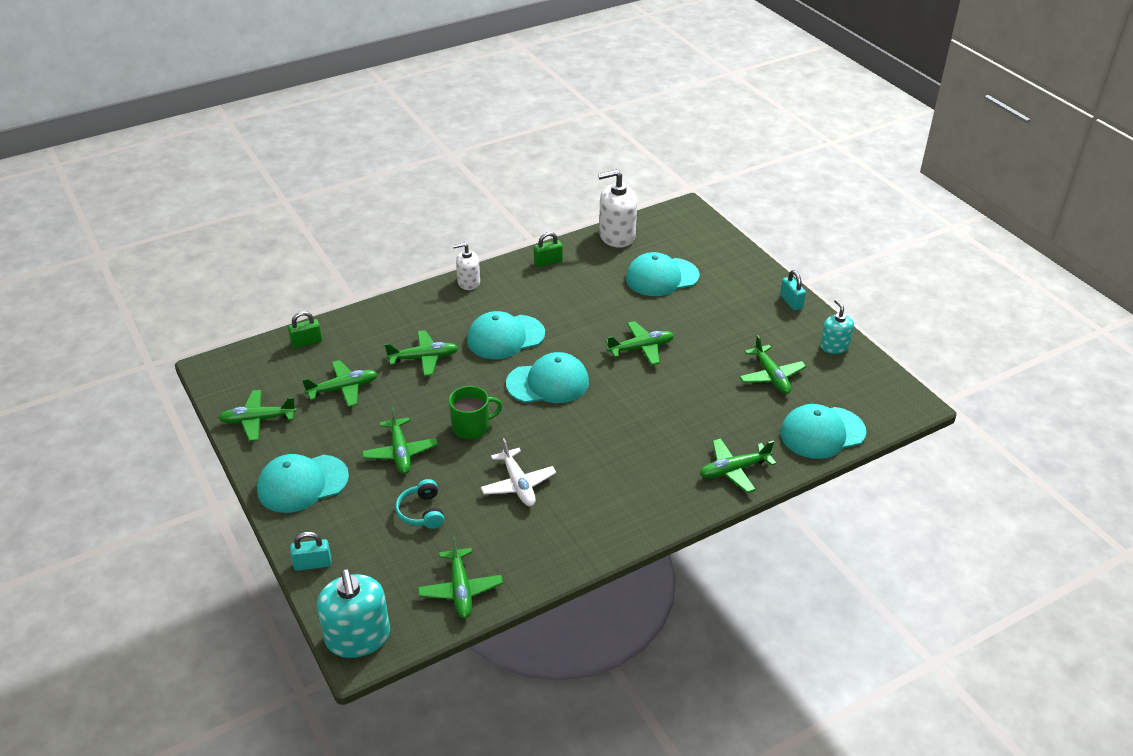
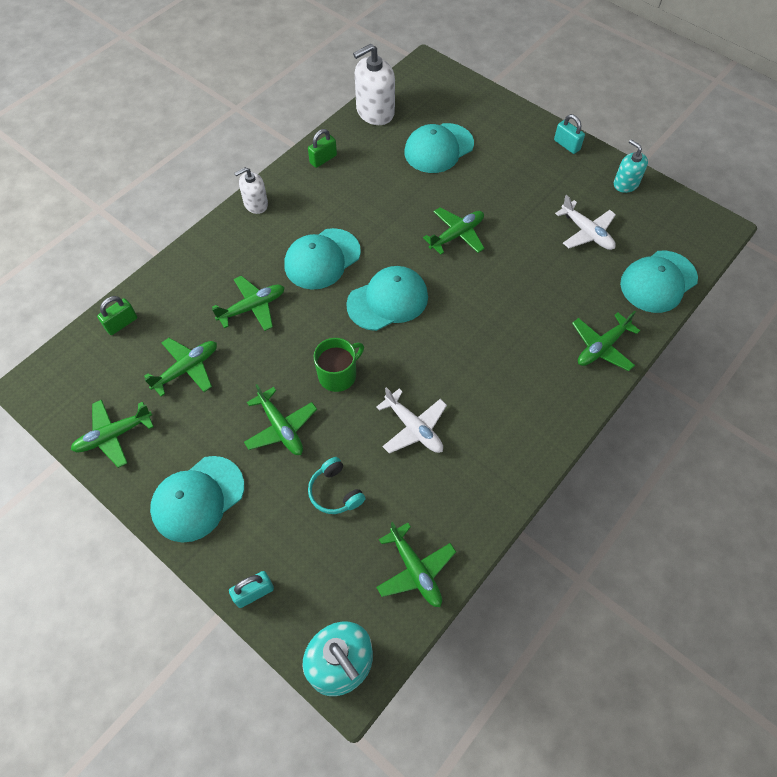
camera: 20 degrees left, 20 degrees up
green plane [739,335,806,394] -> white plane [555,195,616,250]

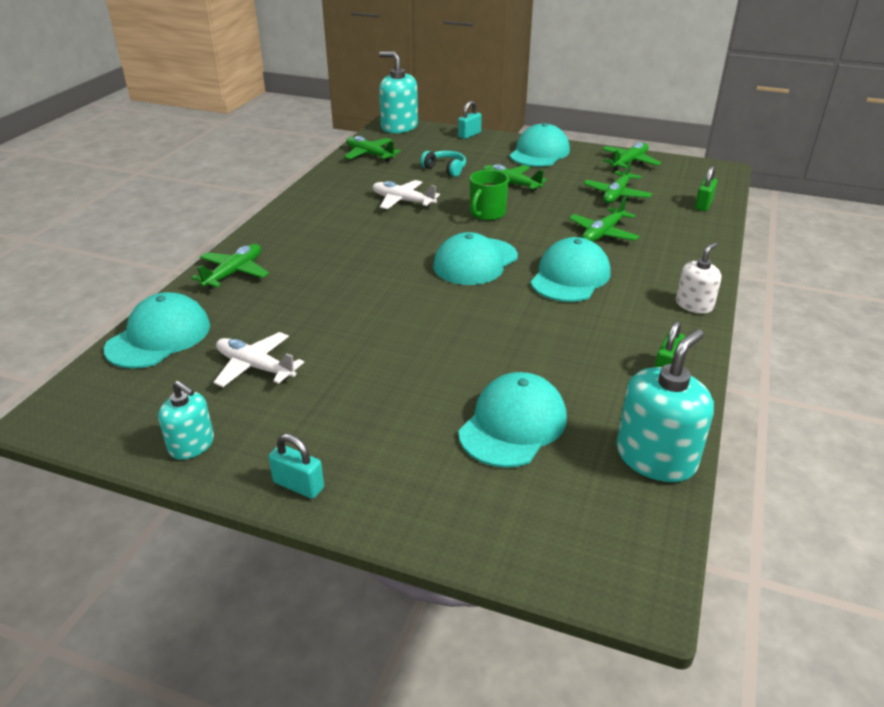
camera: 160 degrees right, 25 degrees down
white soap dispenser [353,44,395,125] -> turquoise soap dispenser [616,329,714,482]
green plane [423,207,485,255] -> none

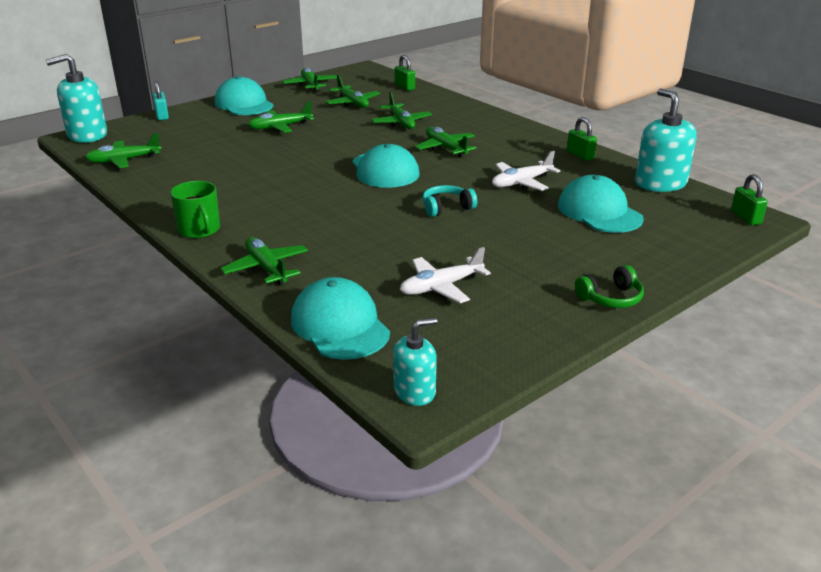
camera: 60 degrees left, 5 degrees down
turquoise soap dispenser [158,381,214,460] -> turquoise soap dispenser moved to [393,318,438,406]
turquoise padlock [268,434,324,499] -> green headphones [575,265,644,308]
white plane [372,180,440,209] -> white plane moved to [492,151,560,191]
turquoise headphones [420,151,466,177] -> turquoise headphones moved to [422,185,477,217]
green mug [470,170,509,221] -> green mug moved to [170,181,220,238]
turquoise cap [531,237,611,302] -> green plane [415,127,476,157]
white soap dispenser [676,242,721,314] -> none
none -> green padlock [731,174,768,225]

